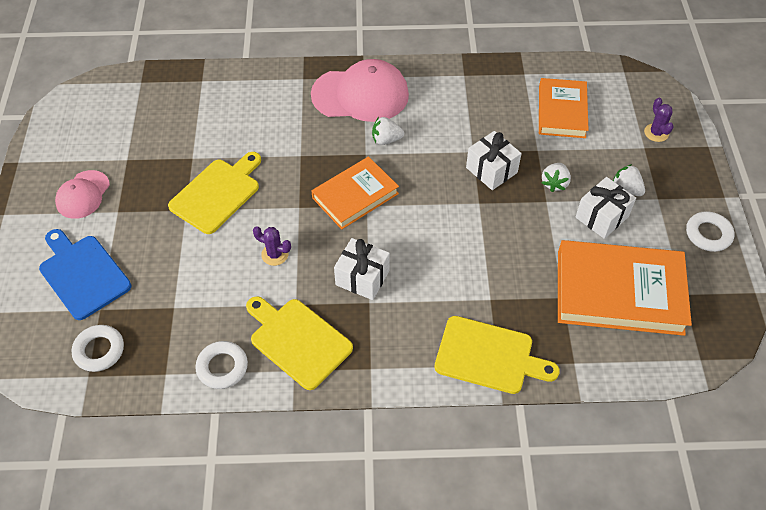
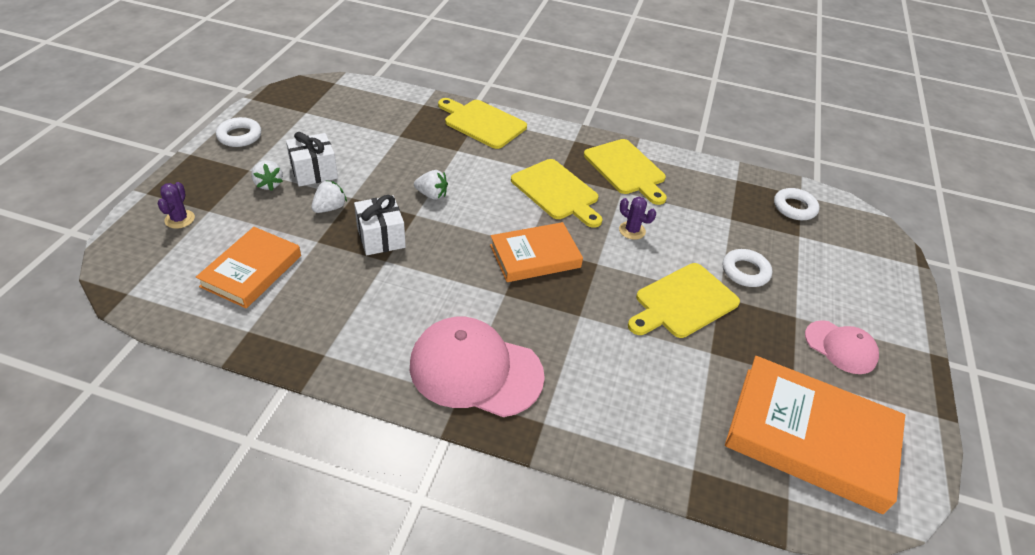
camera: 165 degrees left, 10 degrees down
blue cutting board [39,229,131,320] -> none
pink cap [55,170,110,219] -> pink cap turned 90 degrees clockwise [805,320,879,374]
white ring [195,341,248,389] -> white ring moved to [723,249,772,287]
white gift [334,238,390,300] -> yellow cutting board [511,159,603,228]
white strawberry [372,117,404,145] -> white strawberry moved to [414,170,448,200]
orange book [558,240,692,336] -> orange book moved to [725,356,905,514]

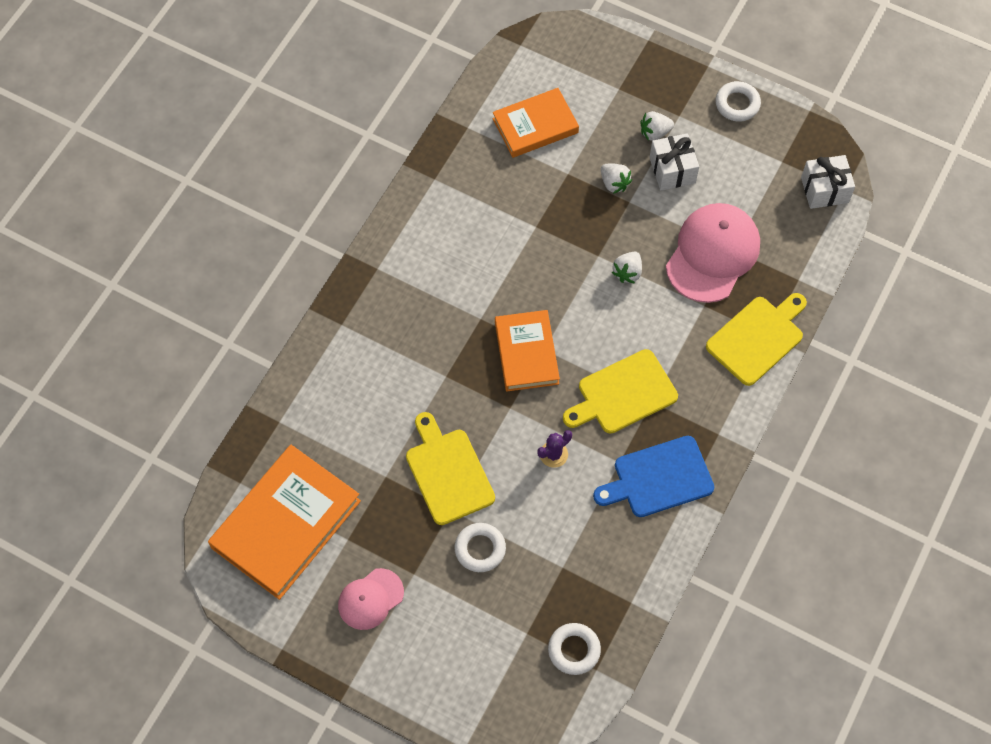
camera: 105 degrees right, 20 degrees up
purple cactus [158,182,195,229] -> none
orange book [196,227,301,308] -> orange book turned 60 degrees counterclockwise [493,88,579,158]
white gift [354,195,406,255] -> white gift moved to [801,155,855,209]
pink cap [410,317,545,417] -> pink cap moved to [666,203,760,303]
yellow cutting board [584,139,667,205] -> blue cutting board [593,436,714,517]

